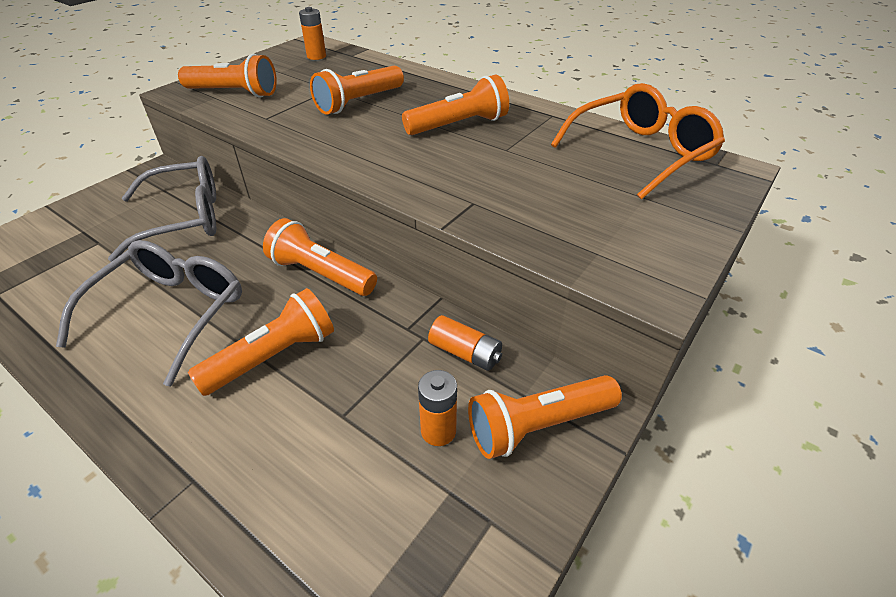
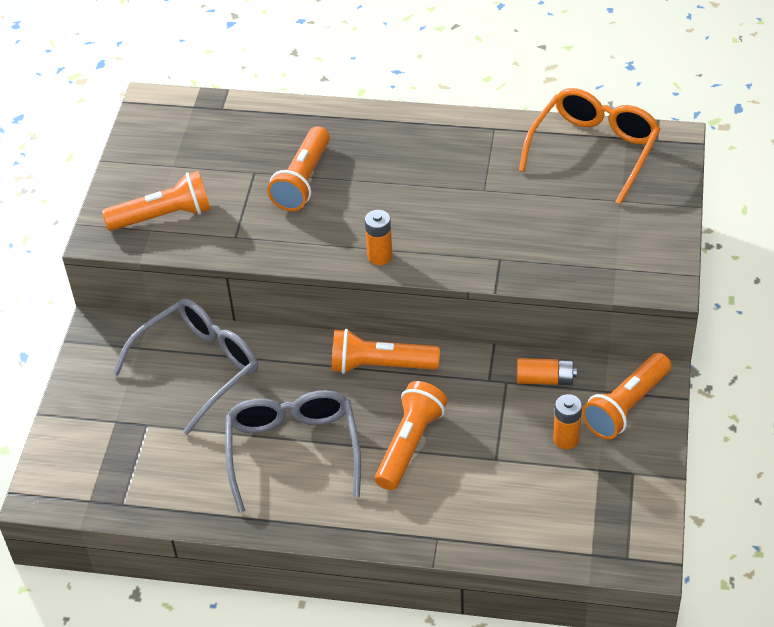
camera: 25 degrees left, 5 degrees up
orange battery [299,7,326,60] -> orange battery moved to [365,210,393,265]
orange flashlight [402,75,509,135] -> none

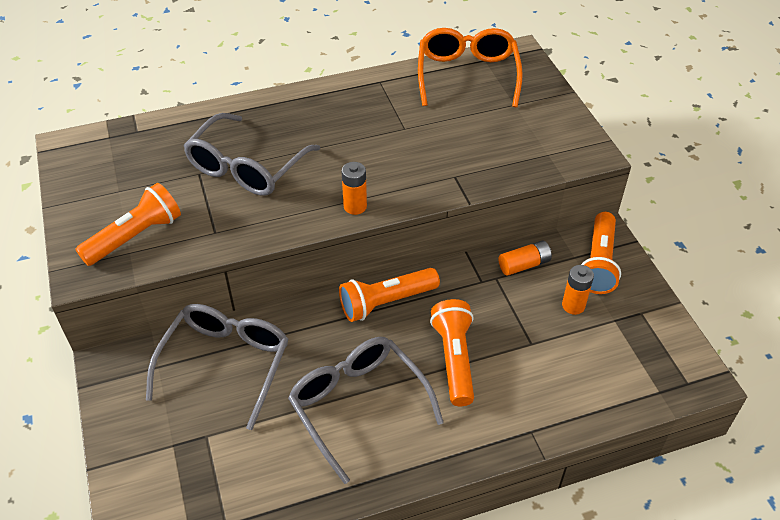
camera: 30 degrees left, 0 degrees up
orange flashlight [267,126,330,211] -> grey glasses [184,113,320,196]

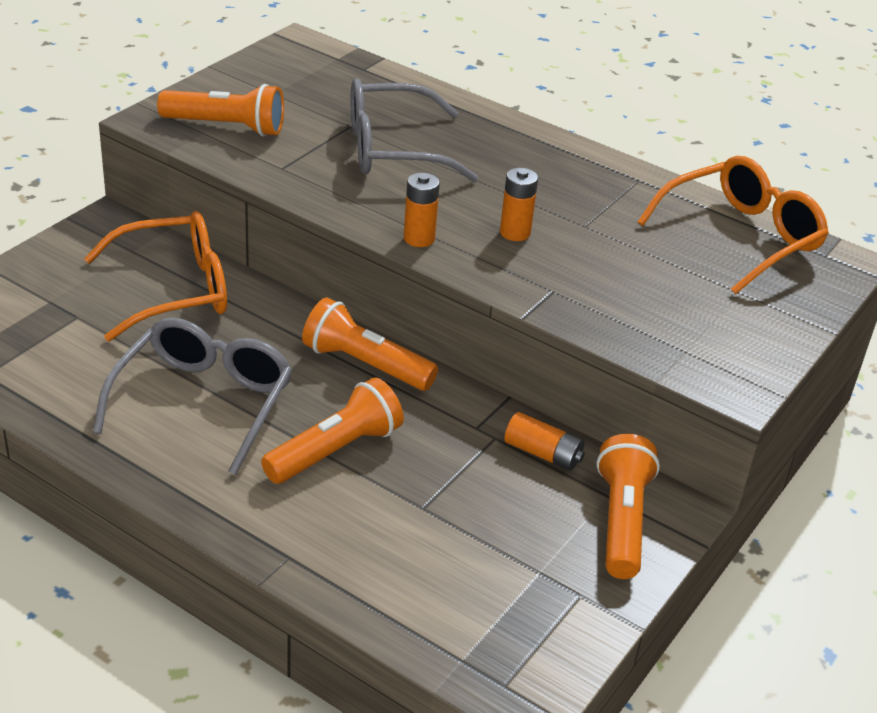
camera: 50 degrees right, 10 degrees down
grey glasses [146,304,288,430] -> orange glasses [84,211,227,342]
orange battery [562,265,594,315] -> orange battery moved to [500,168,538,241]
orange flashlight [581,212,621,294] -> orange flashlight turned 120 degrees clockwise [597,434,660,579]

